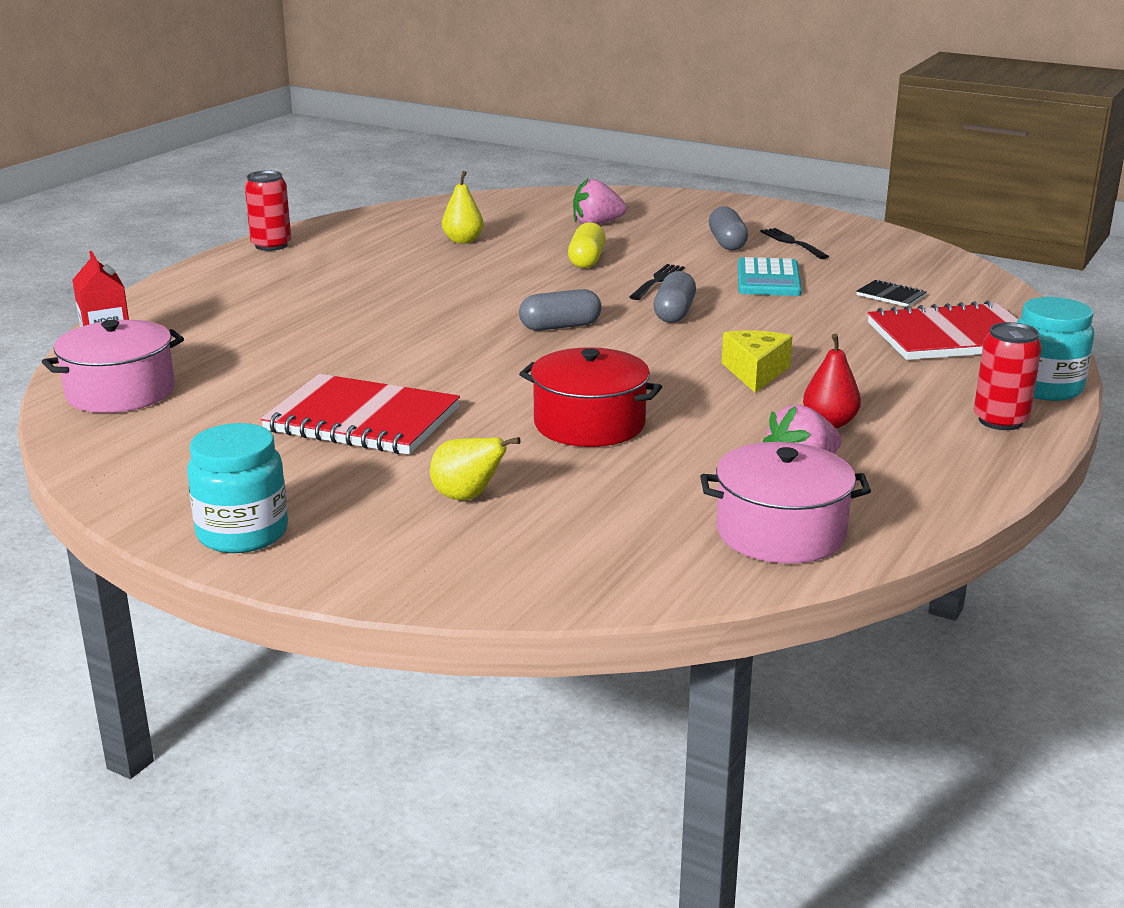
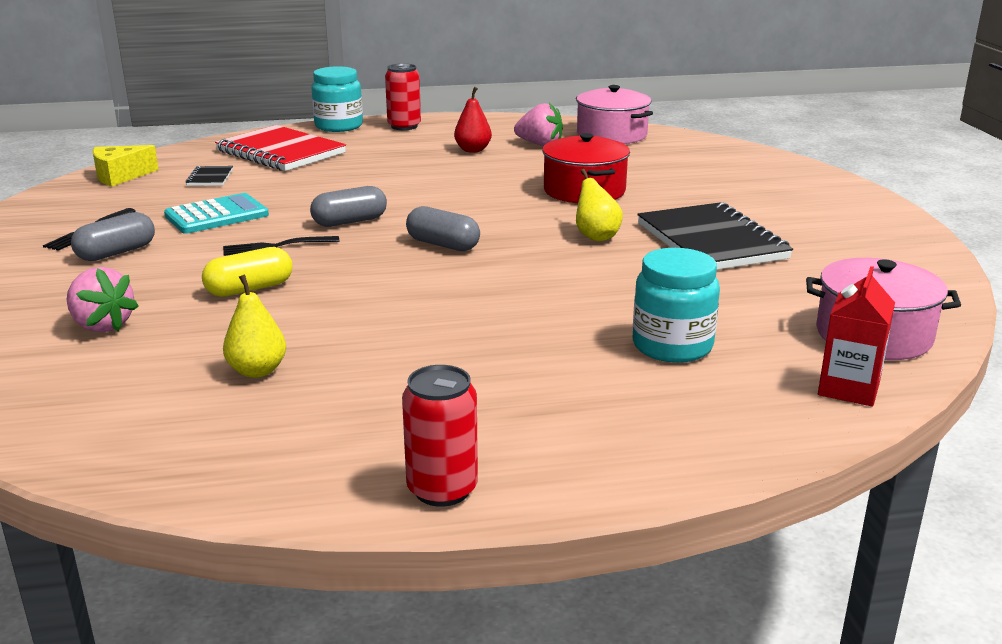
camera: 130 degrees left, 0 degrees up
turquoise jar [187,423,288,553] -> turquoise jar moved to [632,248,720,363]
red notebook [260,374,460,454] -> black notebook [637,202,793,270]
yellow pear [430,437,521,500] -> yellow pear moved to [576,169,623,241]
yellow cheese [722,330,793,393] -> yellow cheese moved to [92,145,159,186]

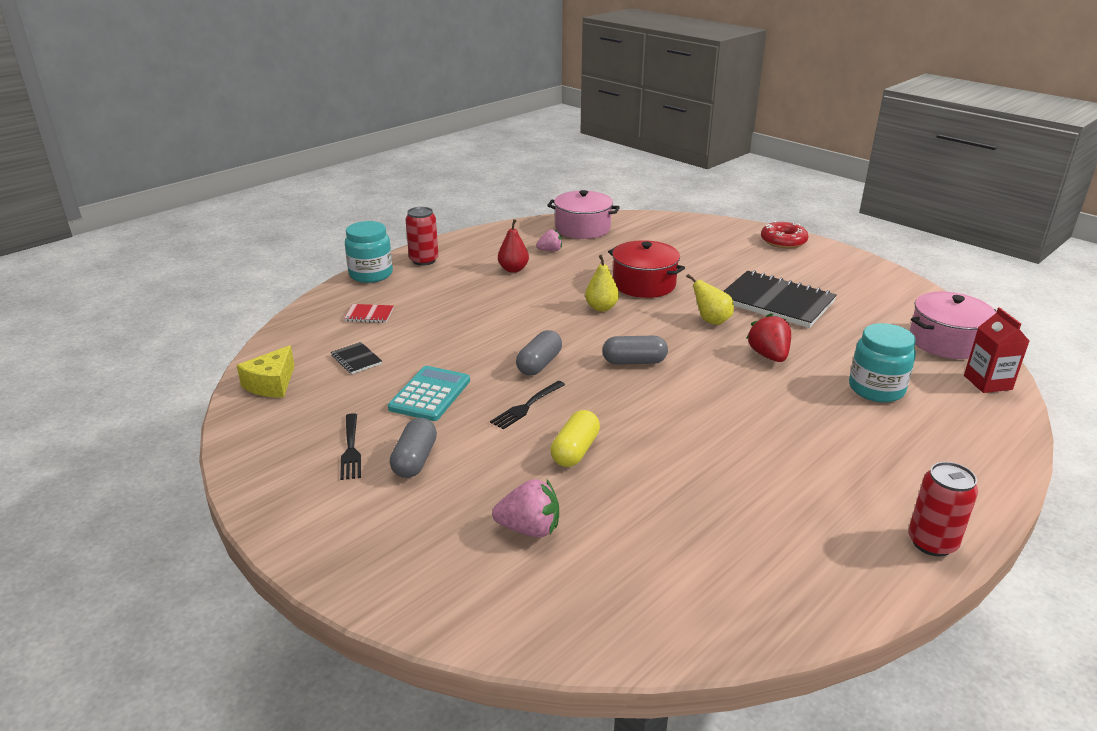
camera: 35 degrees left, 5 degrees up
red notebook [215,125,346,171] -> red notebook [344,304,394,323], size x0.43
yellow pear [223,274,286,378] -> yellow pear moved to [585,255,619,312]
pink strawberry [514,103,563,146] -> pink strawberry [536,229,562,251], size x0.65
none -> red strawberry [746,313,791,362]
none -> red donut [761,221,808,248]

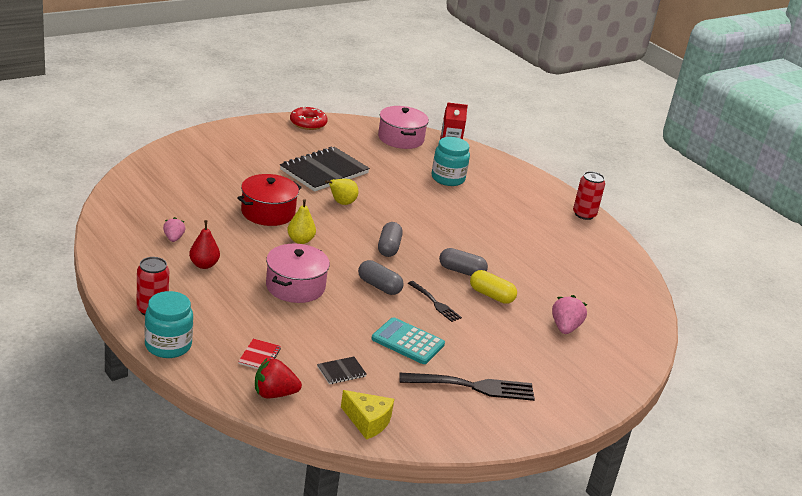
camera: 85 degrees left, 0 degrees up
black fork [340,413,361,480] -> black fork [399,373,535,401], size x1.71
grey capsule [390,418,437,478] -> grey capsule moved to [439,248,488,276]
pink pot [547,190,620,239] -> pink pot moved to [266,244,330,303]
red strawberry [746,313,791,362] -> red strawberry moved to [255,358,302,398]
red donut [761,221,808,248] -> red donut moved to [290,106,328,130]

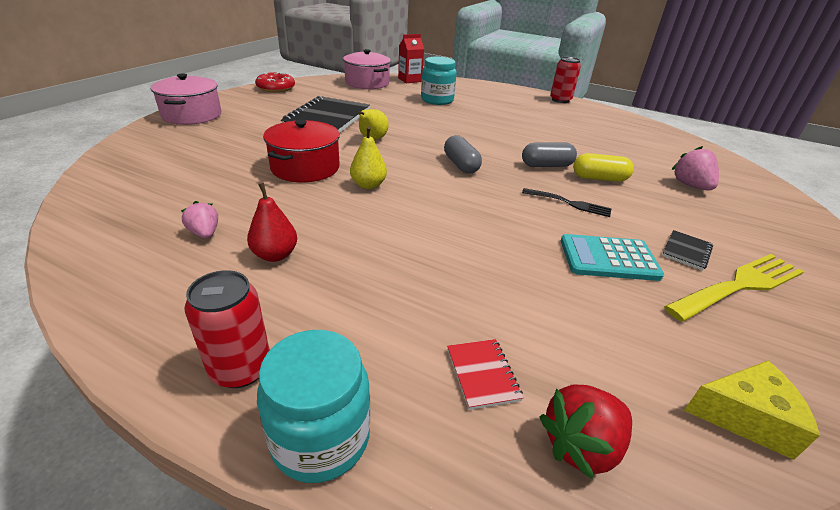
camera: 25 degrees left, 5 degrees up
pink pot [266,244,330,303] -> pink pot moved to [151,73,221,125]
black notebook [317,357,367,384] -> black notebook moved to [662,230,713,271]
grey capsule [358,260,404,295] -> none
black fork [399,373,535,401] -> yellow fork [664,254,804,322]

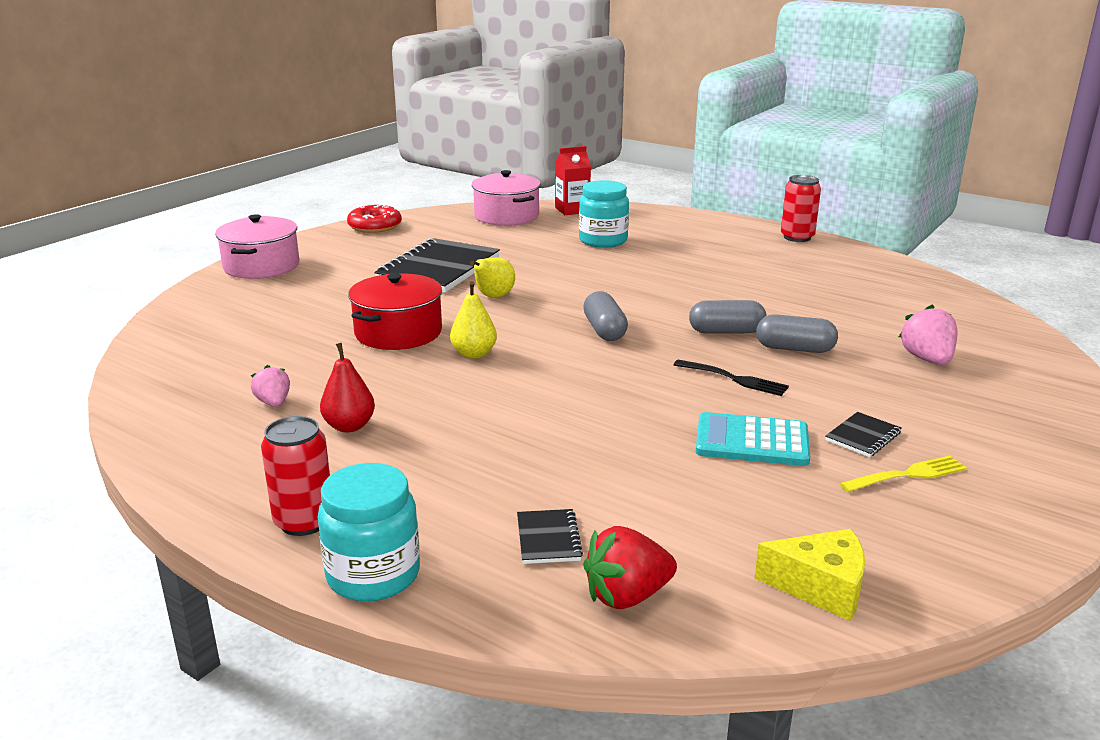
camera: 10 degrees right, 10 degrees down
red notebook [447,339,524,410] -> black notebook [517,509,583,564]
yellow capsule [573,153,634,182] -> grey capsule [756,314,838,353]
yellow fork [664,254,804,322] -> yellow fork [840,455,967,492], size x0.58

